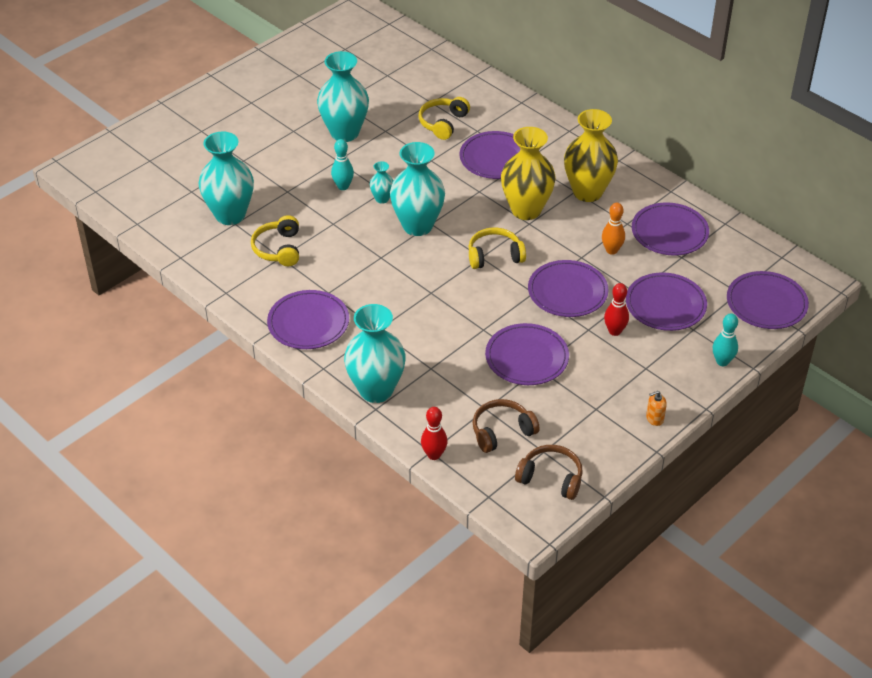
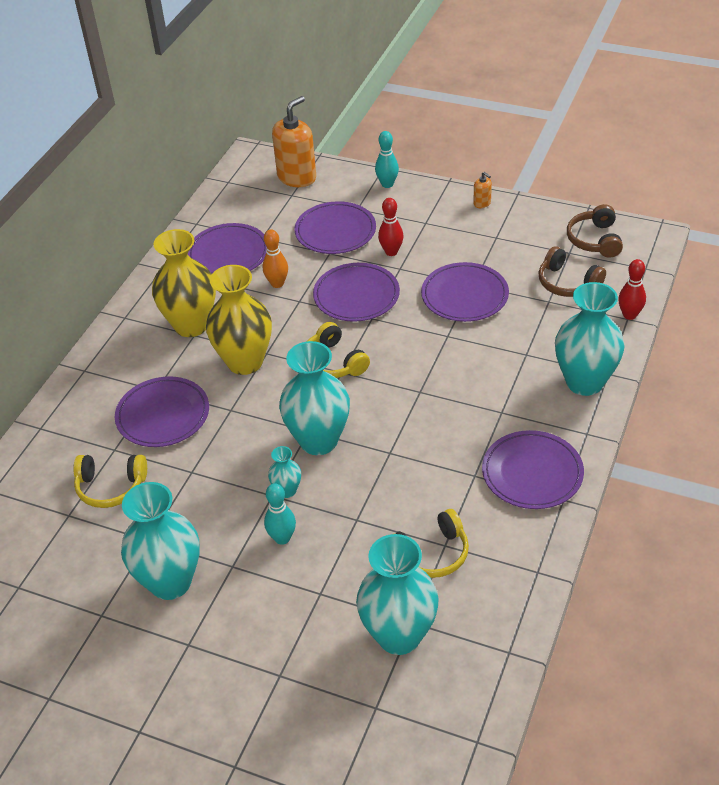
camera: 110 degrees left, 0 degrees up
purple plate [727,271,809,329] -> orange soap dispenser [272,96,316,187]

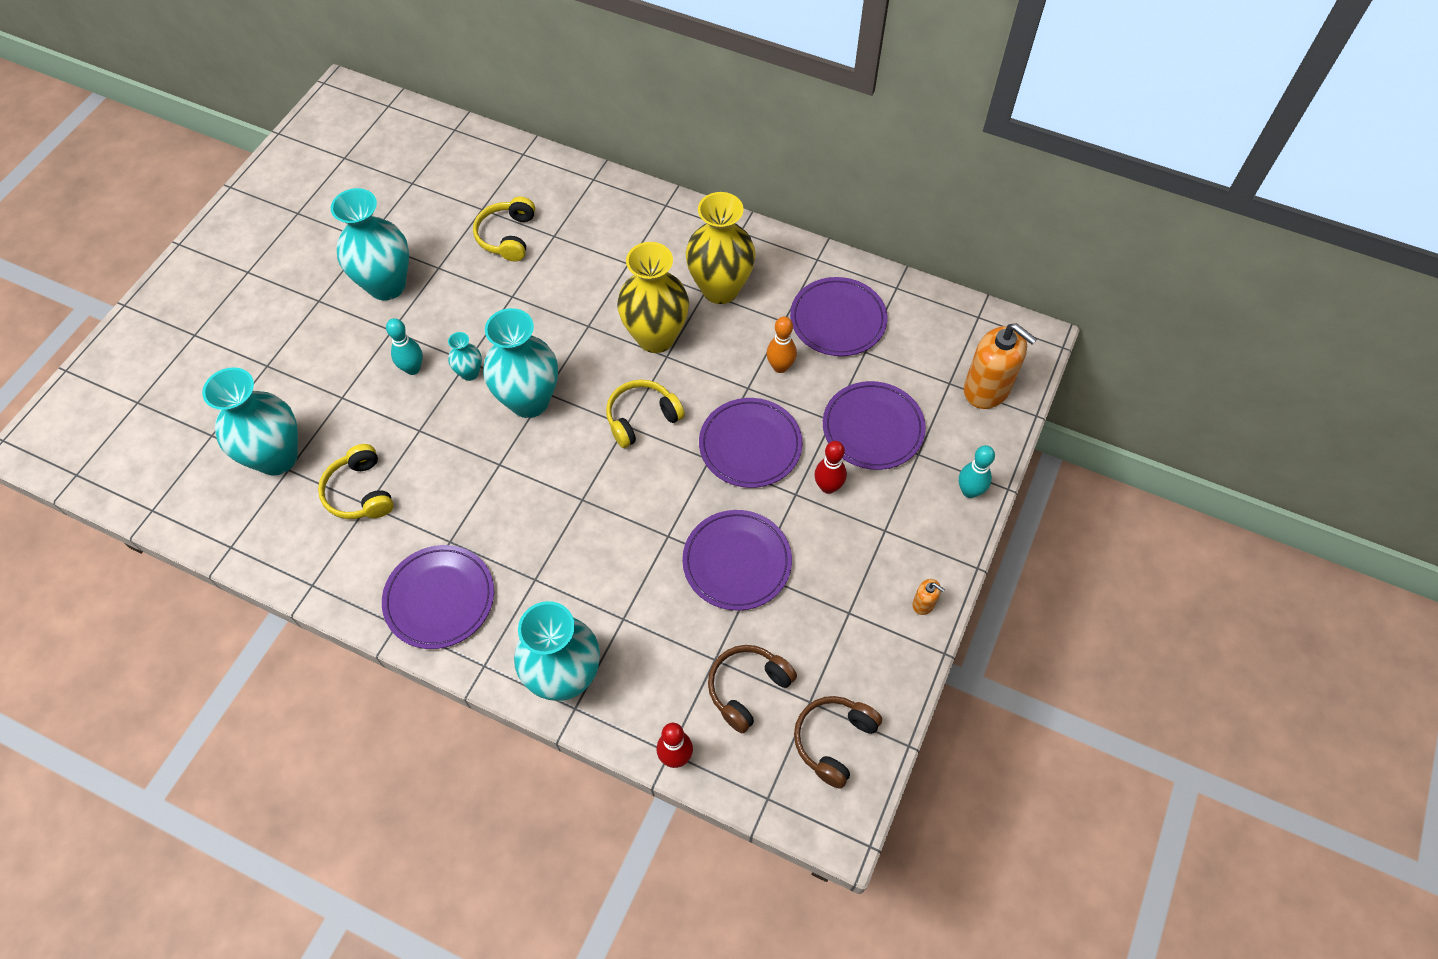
camera: 90 degrees right, 15 degrees up
purple plate [115,377,209,447] -> none
orange soap dispenser [473,172,492,208] -> orange soap dispenser turned 105 degrees counterclockwise [912,579,945,615]
brown headphones [567,204,623,258] -> brown headphones turned 60 degrees counterclockwise [794,696,882,789]

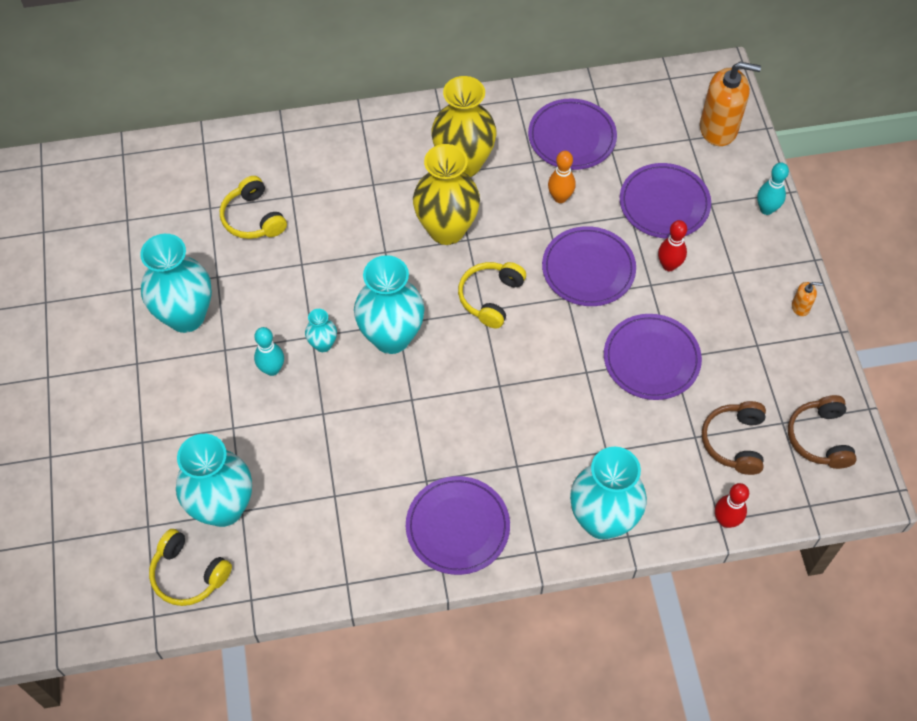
camera: 35 degrees left, 0 degrees up
yellow headphones [318,444,394,519] -> yellow headphones moved to [149,529,232,606]

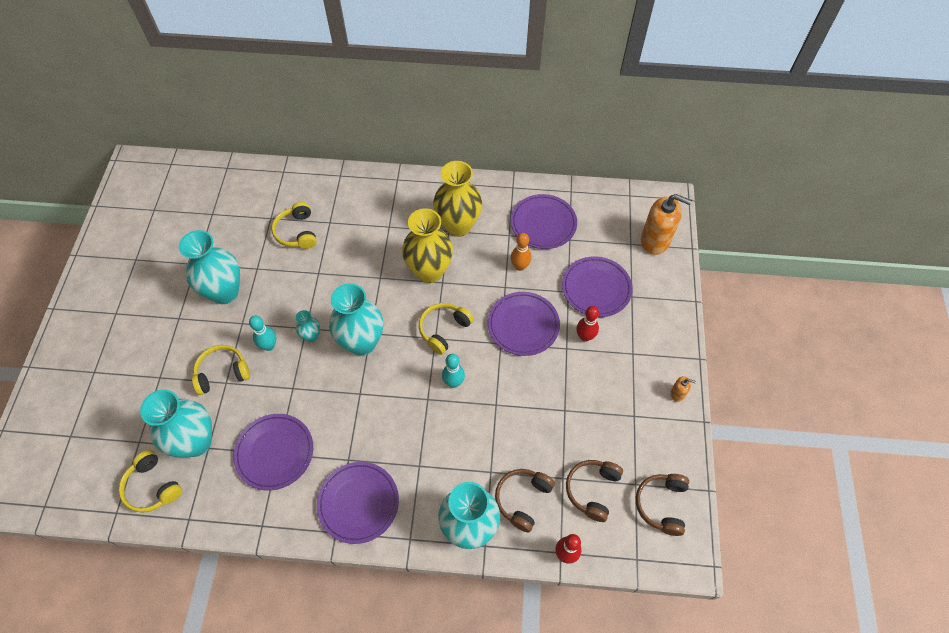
camera: 15 degrees right, 0 degrees up
purple plate [604,314,702,400] -> purple plate moved to [233,414,313,491]
turquoise bowling pin [757,163,789,215] -> turquoise bowling pin moved to [442,354,465,388]
none -> yellow headphones [192,345,250,395]
none -> brown headphones [495,469,555,533]

